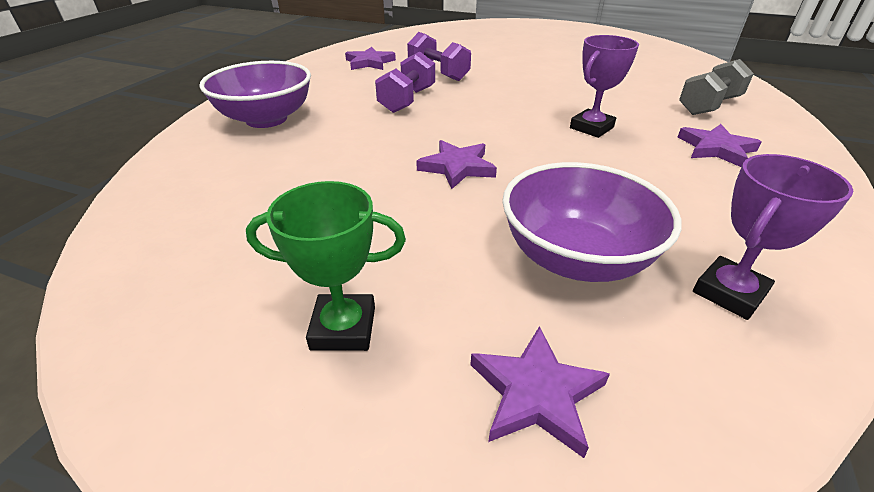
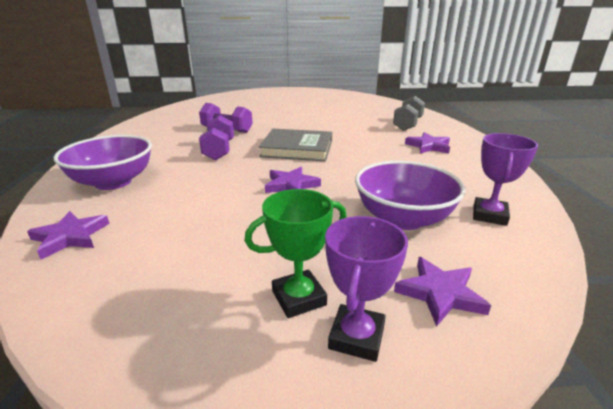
camera: 25 degrees left, 10 degrees down
purple star [345,47,396,70] -> purple star moved to [27,211,109,259]
purple trophy [570,35,639,138] -> purple trophy moved to [325,216,408,362]
none -> grey book [259,129,332,161]

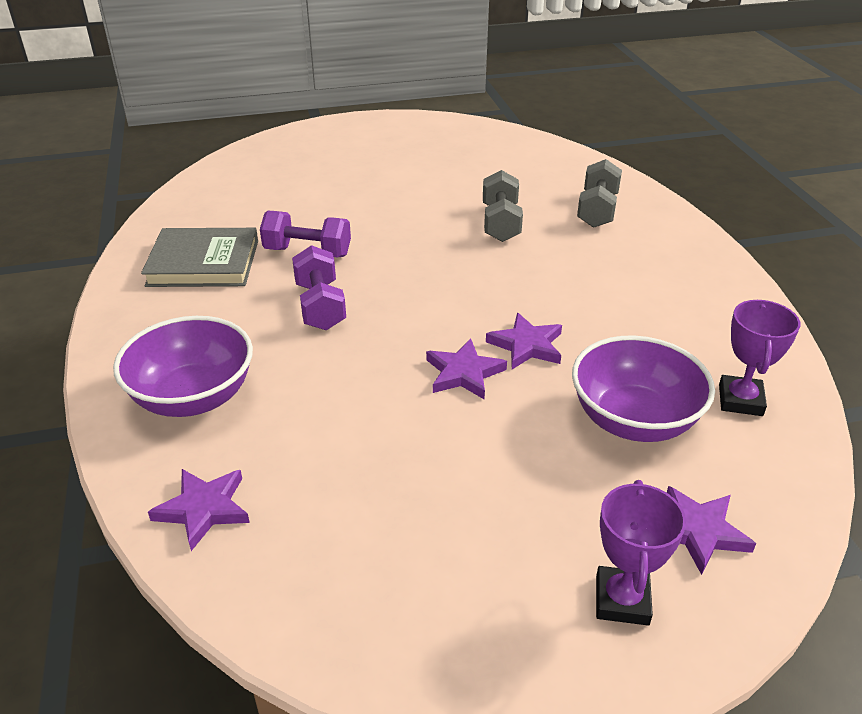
camera: 10 degrees left, 10 degrees up
green trophy [245,189,346,318] -> none
grey book [259,129,332,161] -> grey book moved to [141,228,258,287]
purple star [405,132,450,154] -> purple star moved to [486,313,562,369]
none -> grey dumbbell [483,170,523,242]

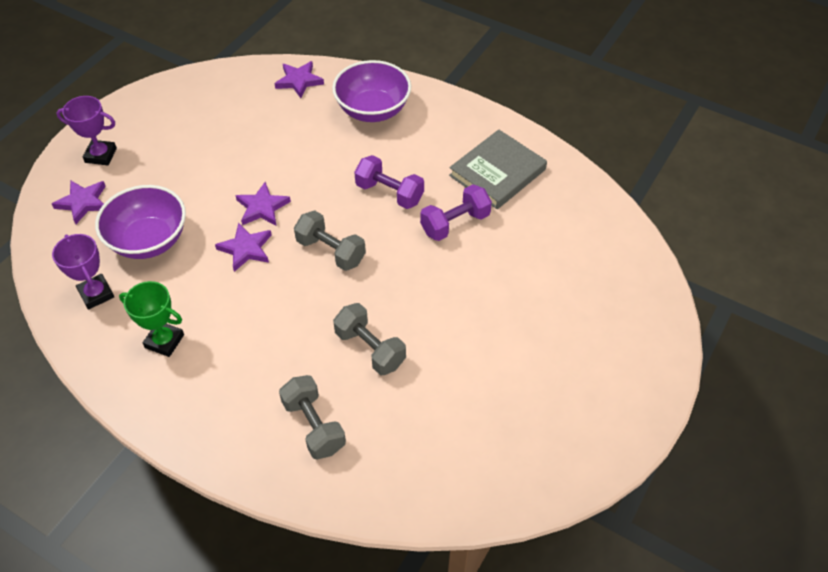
camera: 135 degrees right, 15 degrees up
purple trophy [596,480,686,625] -> purple trophy turned 45 degrees counterclockwise [56,96,117,165]
none -> green trophy [119,281,184,357]
none -> grey dumbbell [294,211,366,271]

